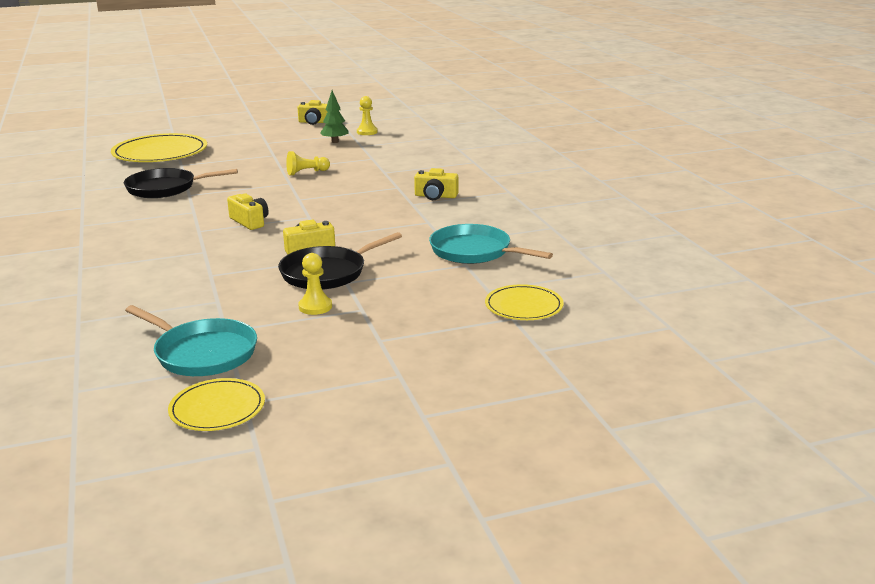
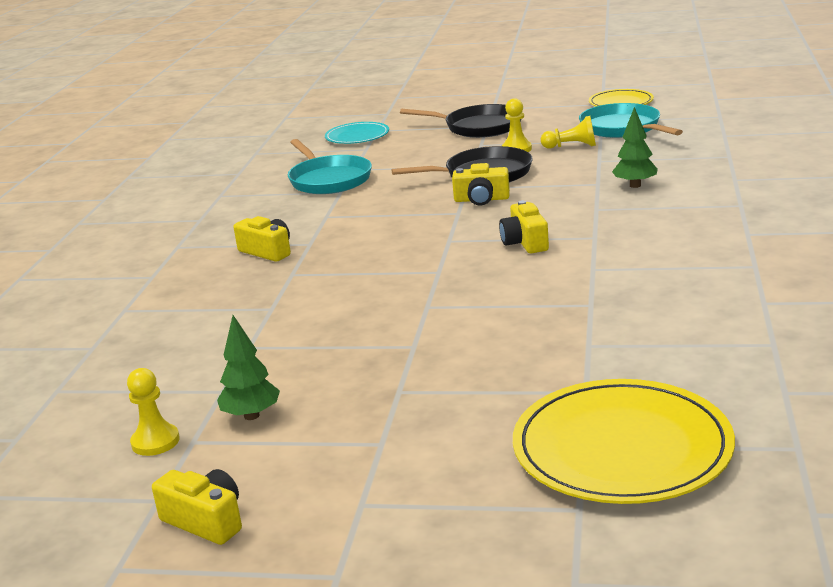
camera: 150 degrees left, 0 degrees up
black pan [124,168,238,198] -> black pan moved to [400,104,523,138]
yellow pawn [286,151,330,175] -> yellow pawn moved to [541,116,596,149]
yellow plate [485,284,564,320] -> turquoise plate [325,122,389,144]
none -> green tree [612,107,658,188]

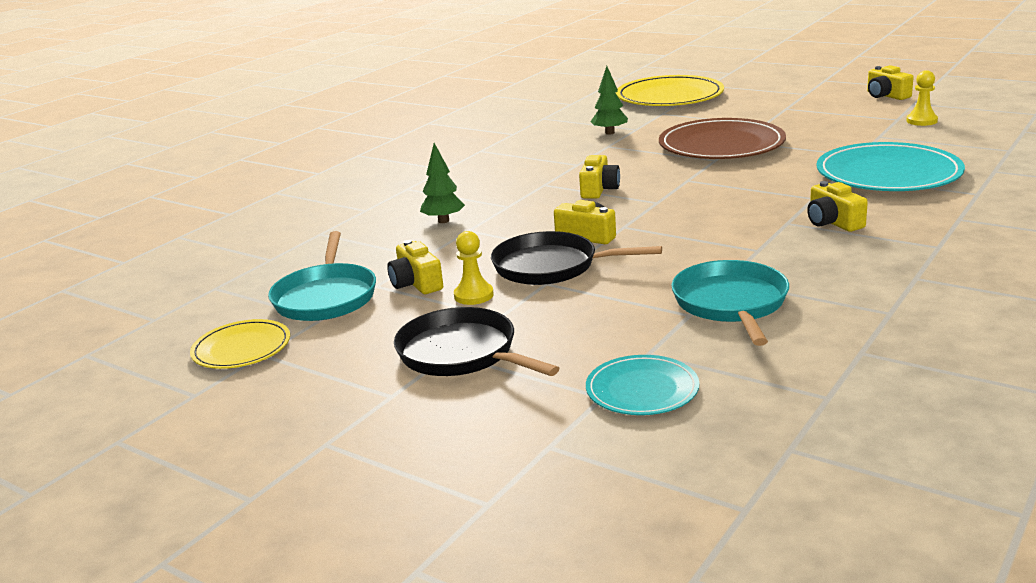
camera: 155 degrees left, 0 degrees up
green tree [217,315,280,420] -> green tree moved to [590,66,628,135]
yellow pawn [541,116,596,149] -> yellow camera [387,240,443,294]
none -> brown plate [659,118,786,159]
none -> turquoise plate [816,142,965,191]

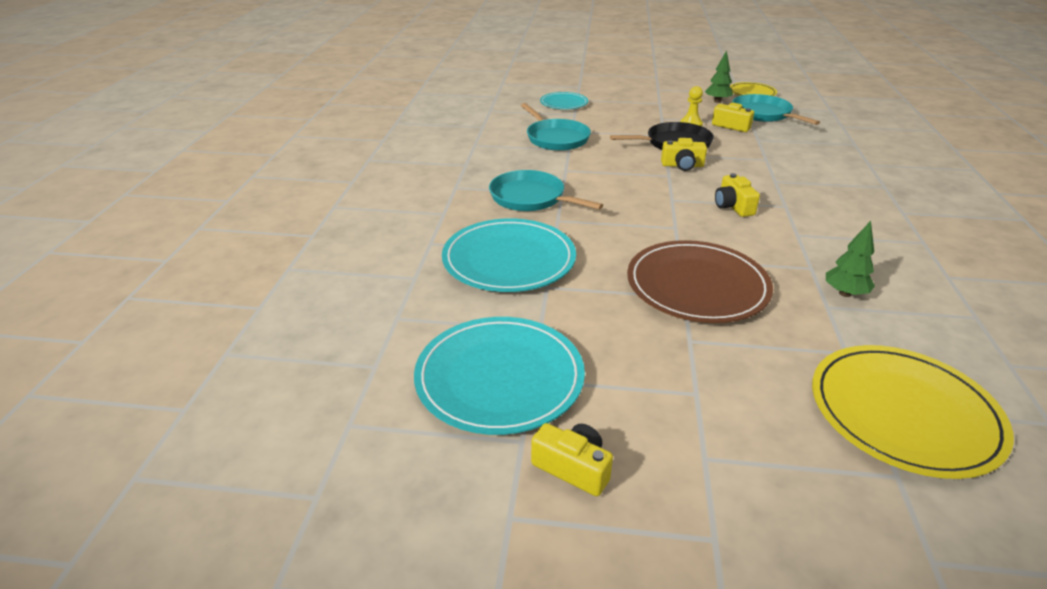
camera: 150 degrees right, 10 degrees up
black pan [394,307,560,376] -> none
green tree [420,143,465,223] -> green tree moved to [705,50,733,103]
yellow camera [807,181,868,232] -> turquoise pan [489,170,603,211]
yellow pawn [906,70,938,126] -> turquoise plate [414,317,585,435]

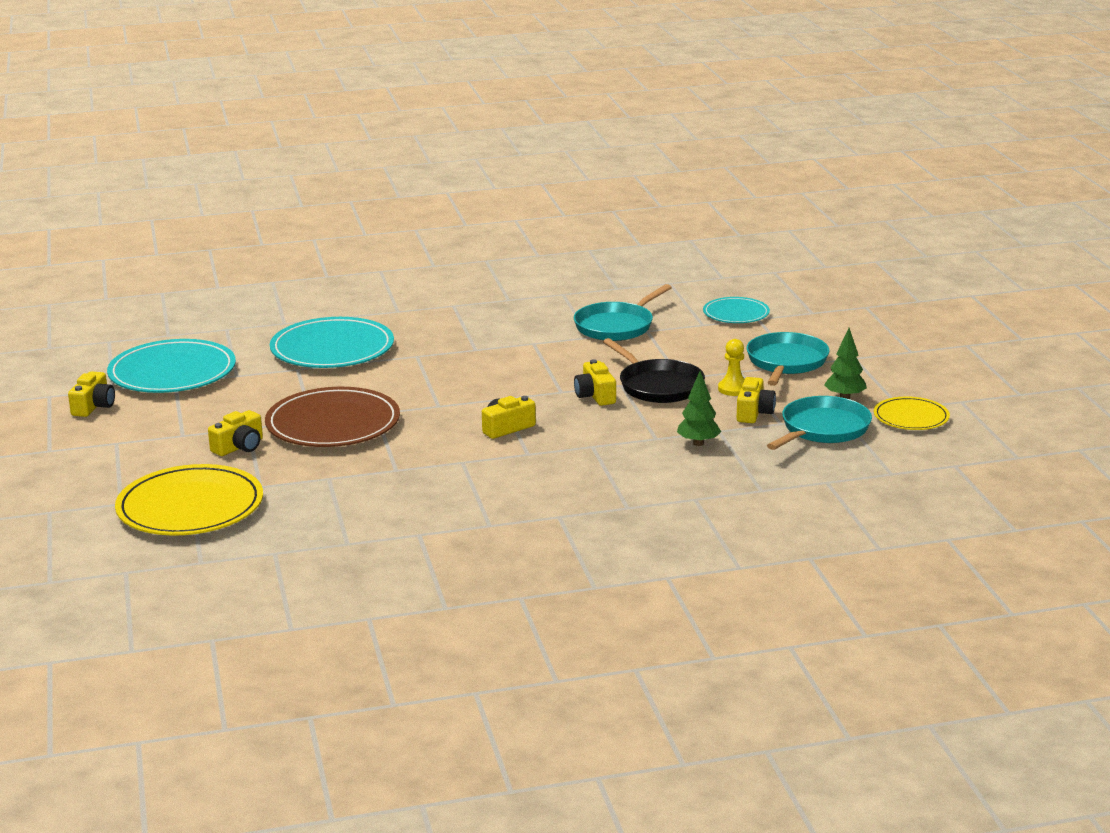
camera: 70 degrees right, 10 degrees down
turquoise pan [489,170,603,211] -> turquoise pan moved to [747,332,829,386]
green tree [826,221,875,297] -> green tree moved to [677,371,721,446]
none -> yellow camera [208,410,263,456]

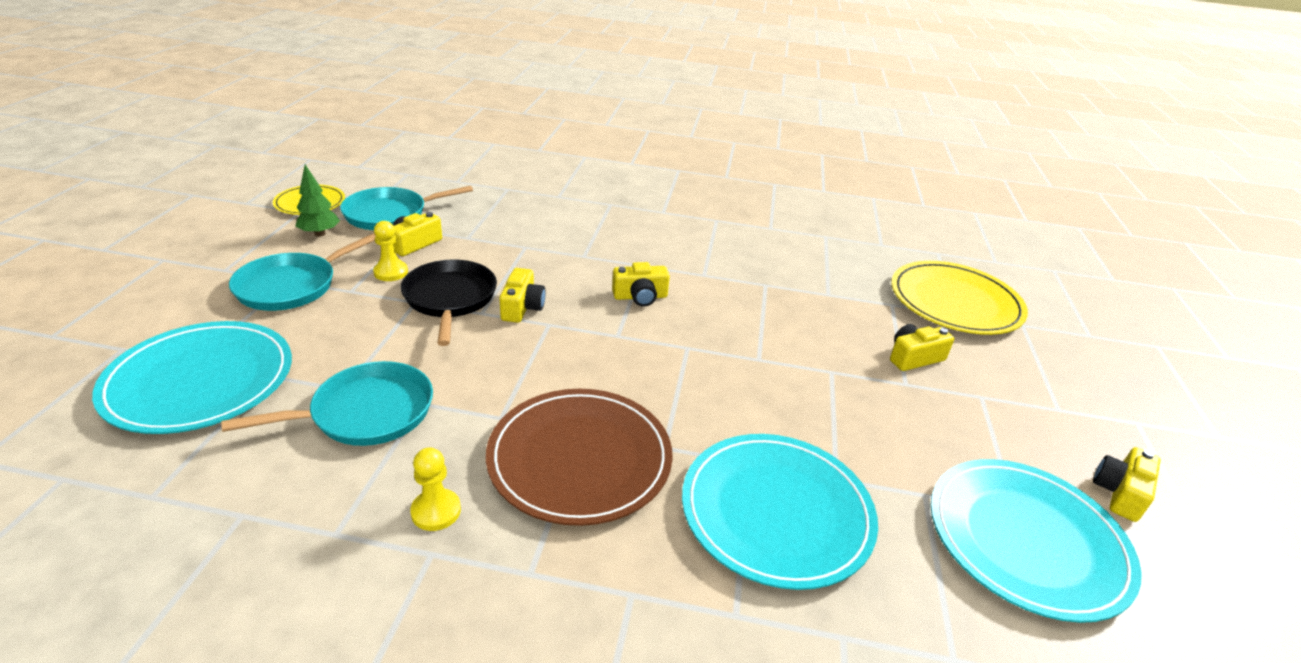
camera: 160 degrees left, 10 degrees up
brown plate [265,387,400,447] -> brown plate moved to [486,389,673,526]
green tree [677,371,721,446] -> none
turquoise plate [703,297,770,323] -> turquoise plate [92,321,292,434], size x1.80
none -> yellow pawn [410,448,461,531]

